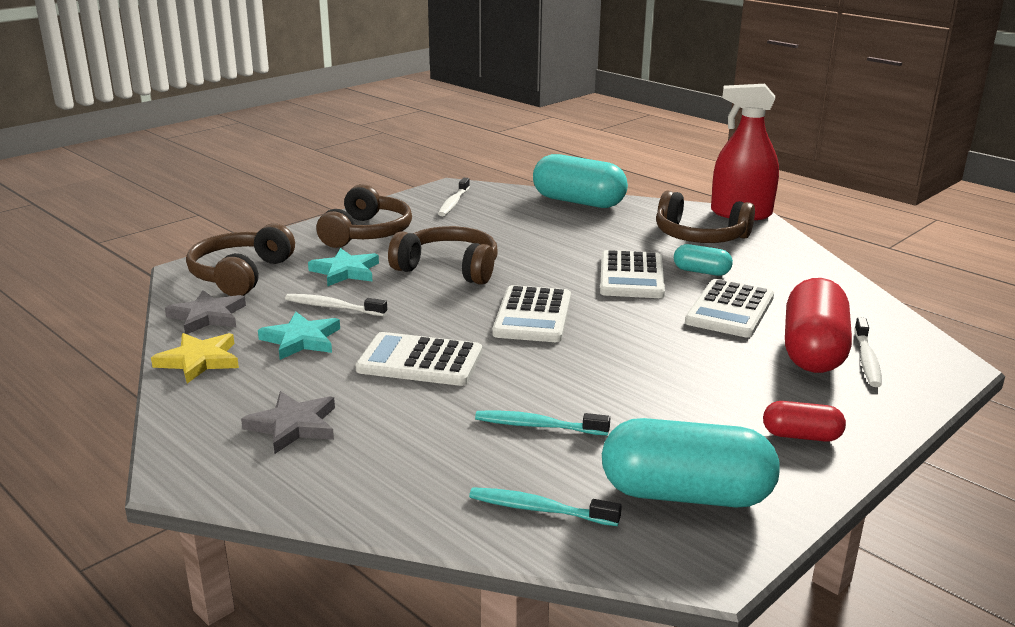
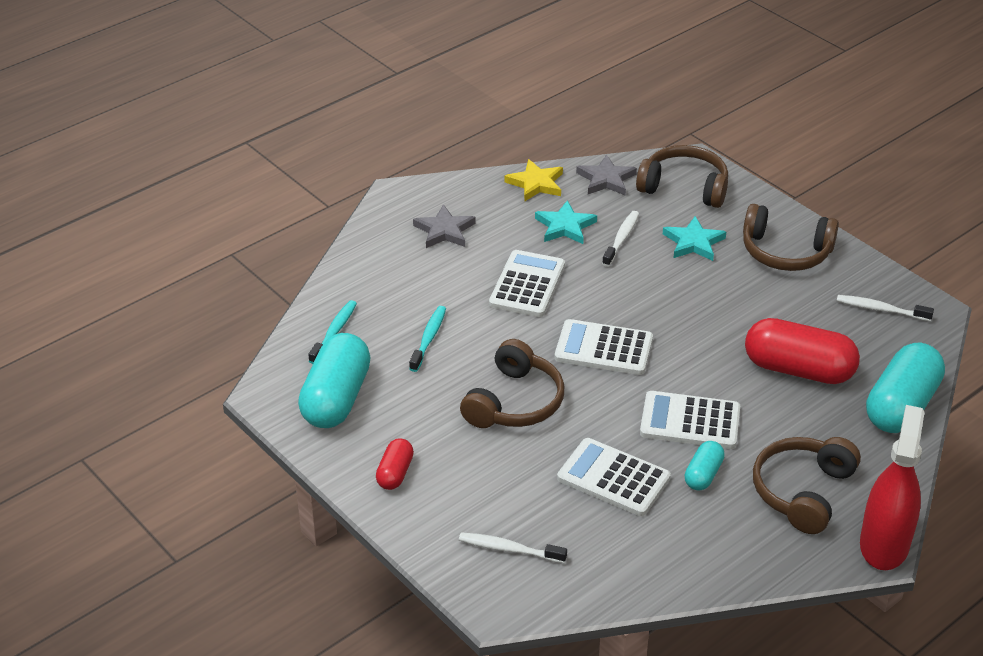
camera: 95 degrees right, 15 degrees up
brown headphones [388,226,498,285] -> brown headphones moved to [460,339,564,428]
red capsule [785,278,852,373] -> red capsule moved to [745,318,860,384]

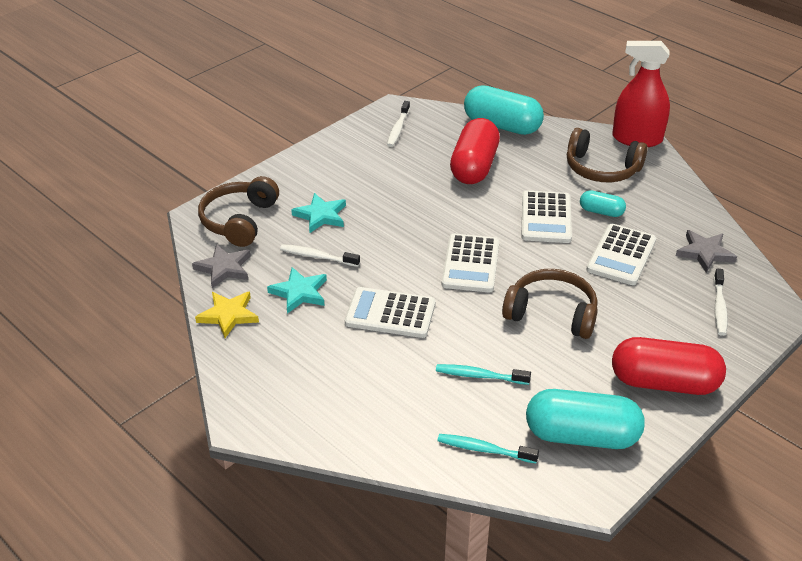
camera: 95 degrees left, 0 degrees up
red capsule [376,438,414,490] -> red capsule [612,337,726,395], size x1.98
grey star [413,204,476,248] -> grey star moved to [676,230,737,273]
brown headphones [743,204,839,271] -> none

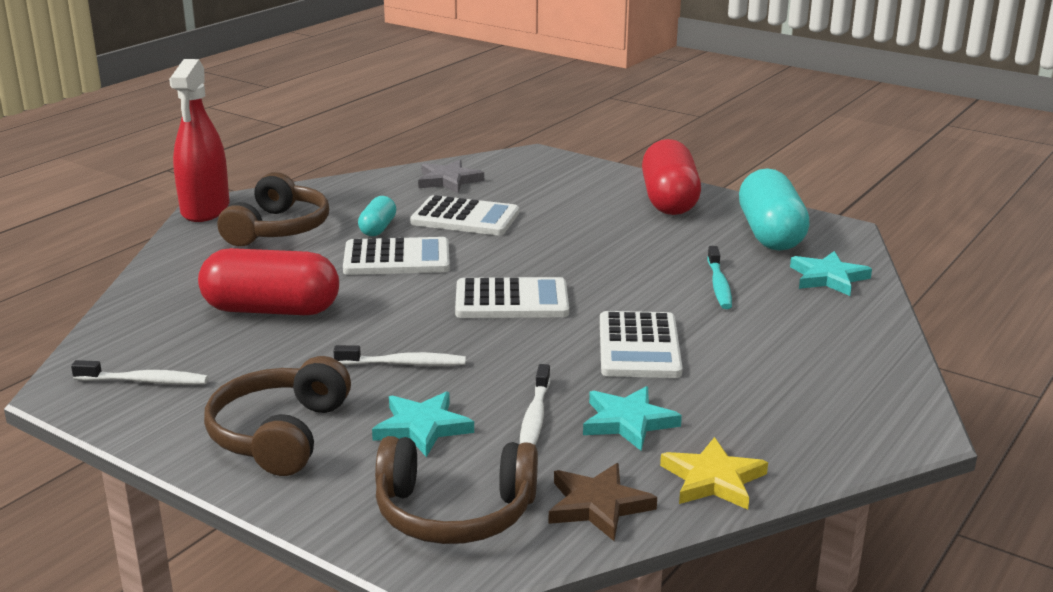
camera: 100 degrees left, 15 degrees down
grey star [192,244,251,288] -> brown star [548,463,657,541]
turquoise toothbrush [437,434,539,463] -> turquoise star [790,251,872,296]
turquoise capsule [464,85,544,135] -> none
brown headphones [502,269,598,339] -> brown headphones moved to [204,356,351,476]
white toothbrush [714,268,728,336] -> white toothbrush moved to [333,345,466,366]

